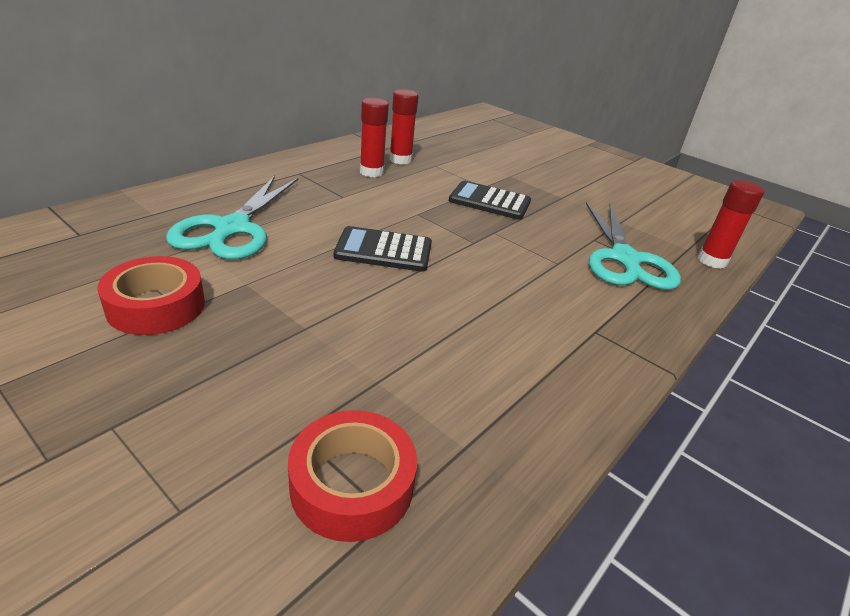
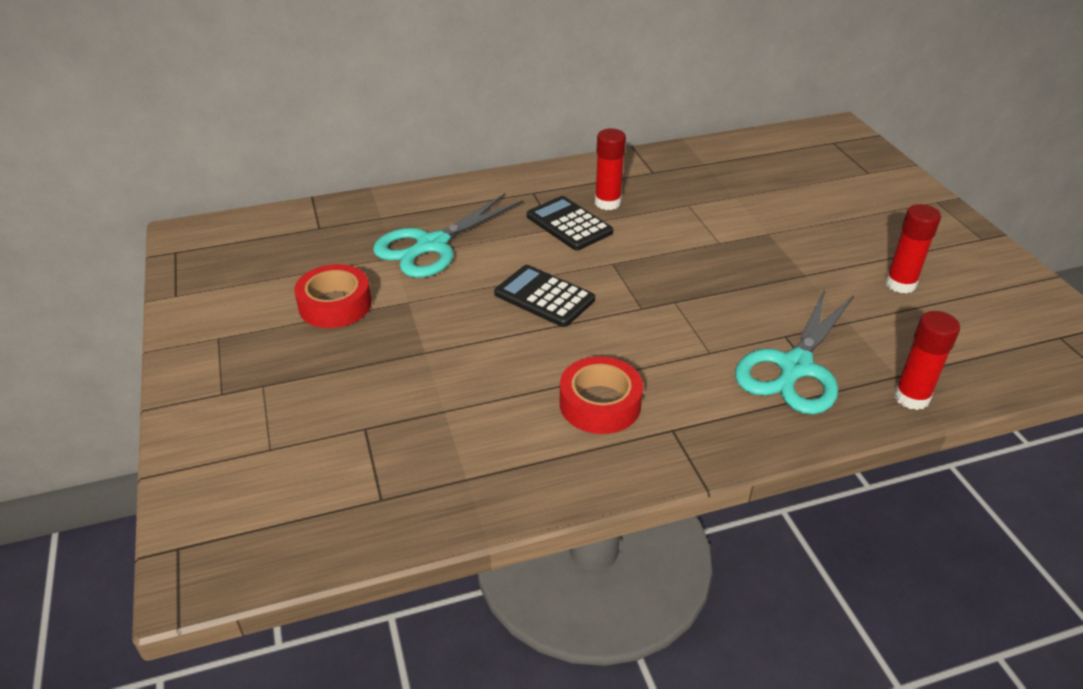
camera: 35 degrees right, 5 degrees up
red tape [288,410,417,542] -> red tape moved to [560,356,643,434]
red glue stick [389,89,418,165] -> red glue stick moved to [885,204,941,294]
black calculator [449,181,531,220] -> black calculator moved to [527,196,613,251]

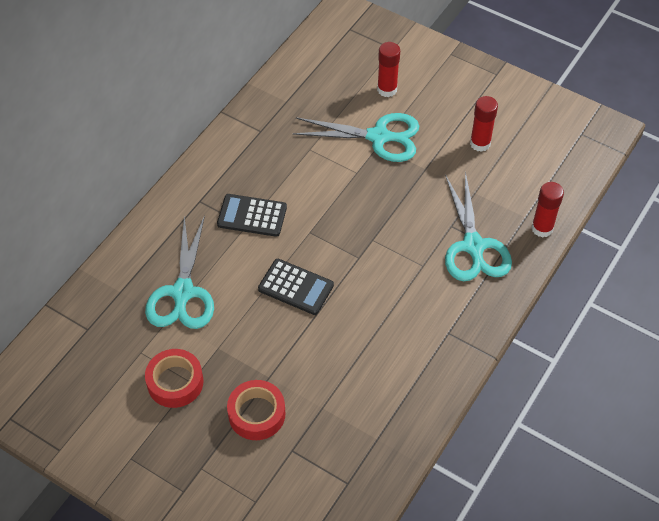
camera: 40 degrees left, 15 degrees up
black calculator [494,265,595,327] -> black calculator turned 150 degrees counterclockwise [258,259,334,315]
red tape [560,356,643,434] -> red tape moved to [227,380,286,440]
red glue stick [595,128,626,210] -> red glue stick moved to [377,42,400,97]
none -> turquoise scissors [293,113,419,162]

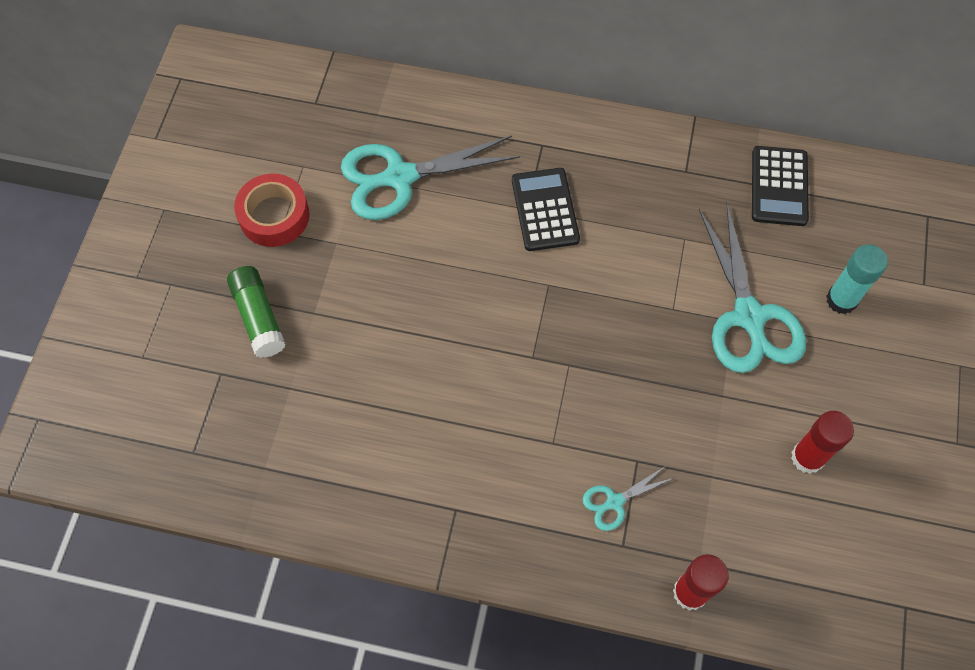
camera: 70 degrees right, 10 degrees up
red tape [227,380,286,440] -> green glue stick [227,266,286,358]
black calculator [258,259,334,315] -> black calculator moved to [752,146,809,226]
red glue stick [377,42,400,97] -> turquoise glue stick [826,244,888,314]
turquoise scissors [445,171,512,281] -> turquoise scissors [583,465,673,531], size x0.47

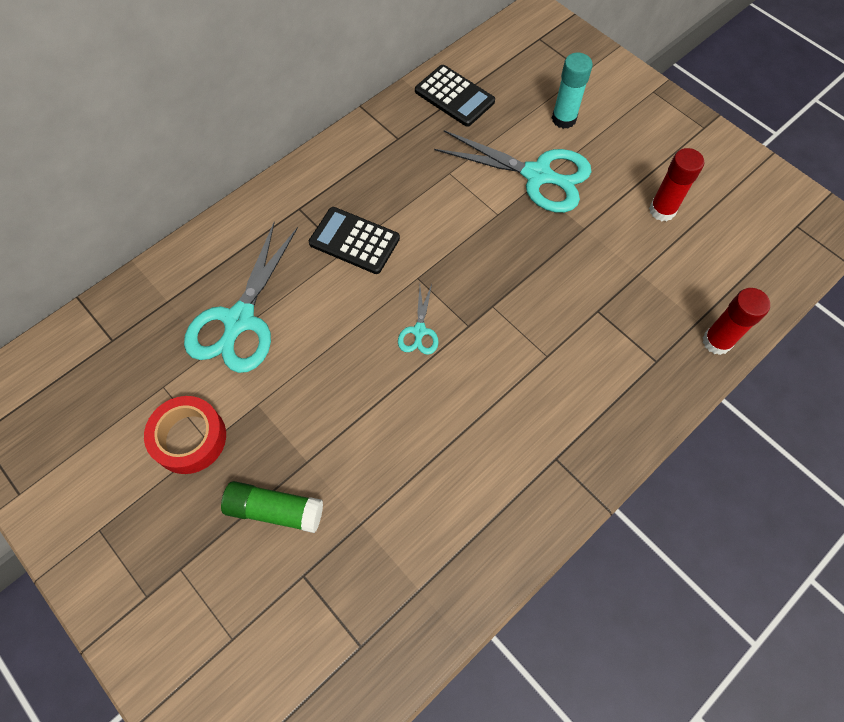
camera: 55 degrees left, 0 degrees up
turquoise scissors [583,465,673,531] -> turquoise scissors moved to [398,284,439,355]

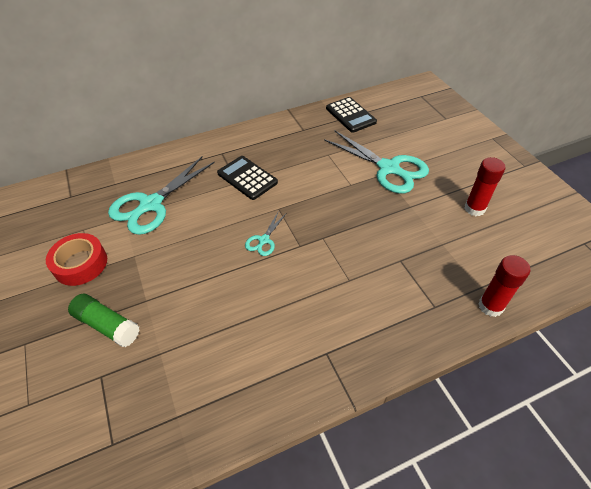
camera: 20 degrees right, 15 degrees down
turquoise glue stick [552,53,593,129] -> none

